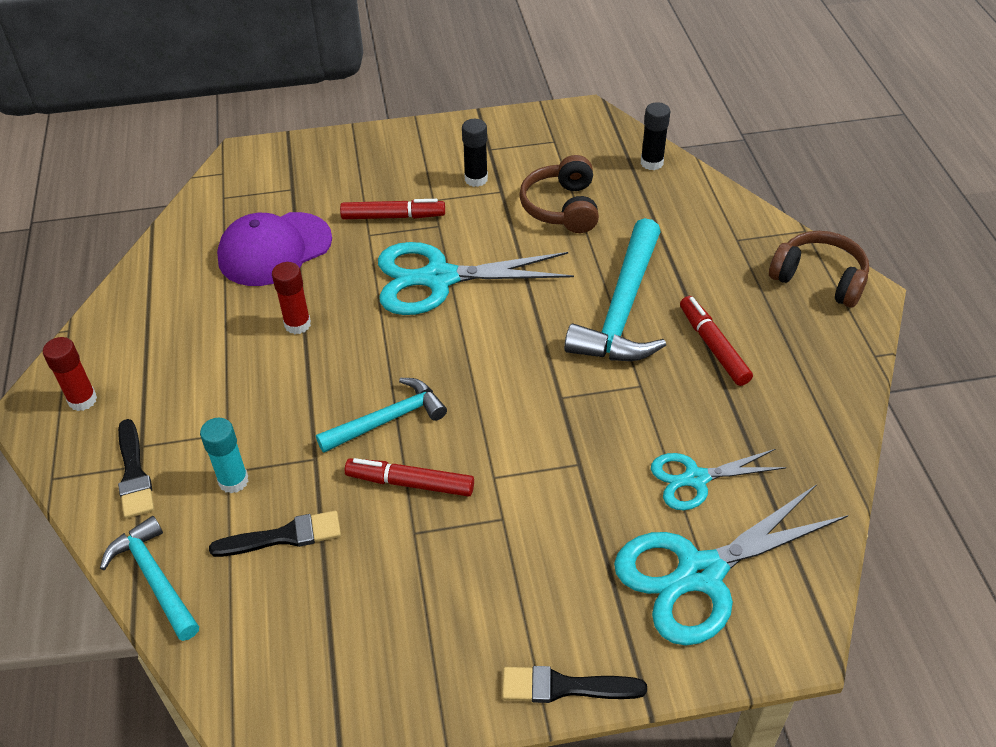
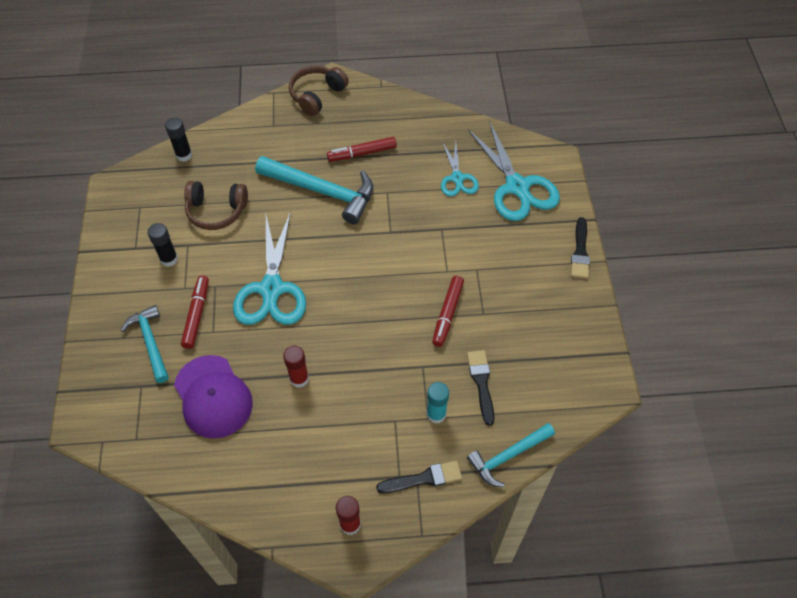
camera: 85 degrees left, 10 degrees up
turquoise hammer [316,378,447,453] -> turquoise hammer moved to [121,305,169,383]

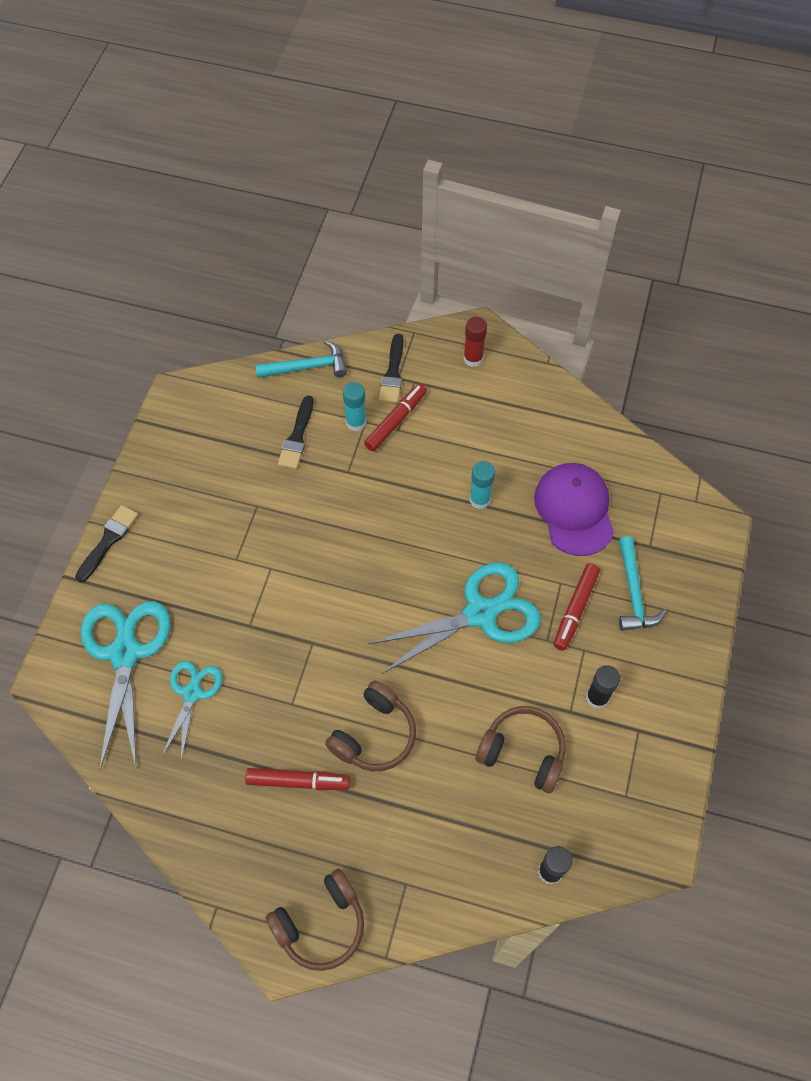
camera: 160 degrees left, 5 degrees up
turquoise scissors [233,211,306,325] -> turquoise scissors turned 45 degrees clockwise [368,562,541,674]
turquoise hammer [255,156,373,224] -> brown headphones [325,680,416,771]
red glue stick [283,346,309,388] -> turquoise glue stick [469,461,495,509]
black brush [376,461,462,493] -> black brush turned 90 degrees counterclockwise [379,334,404,403]
red marker [432,276,464,347] -> red marker moved to [364,384,427,451]

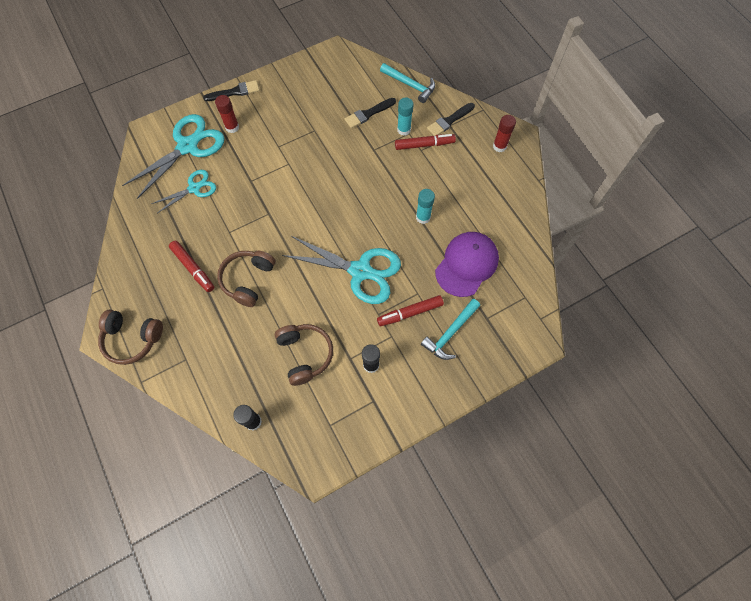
camera: 45 degrees right, 5 degrees up
brown headphones [325,680,416,771] -> brown headphones turned 120 degrees clockwise [217,251,276,307]
none -> red glue stick [215,95,239,133]

